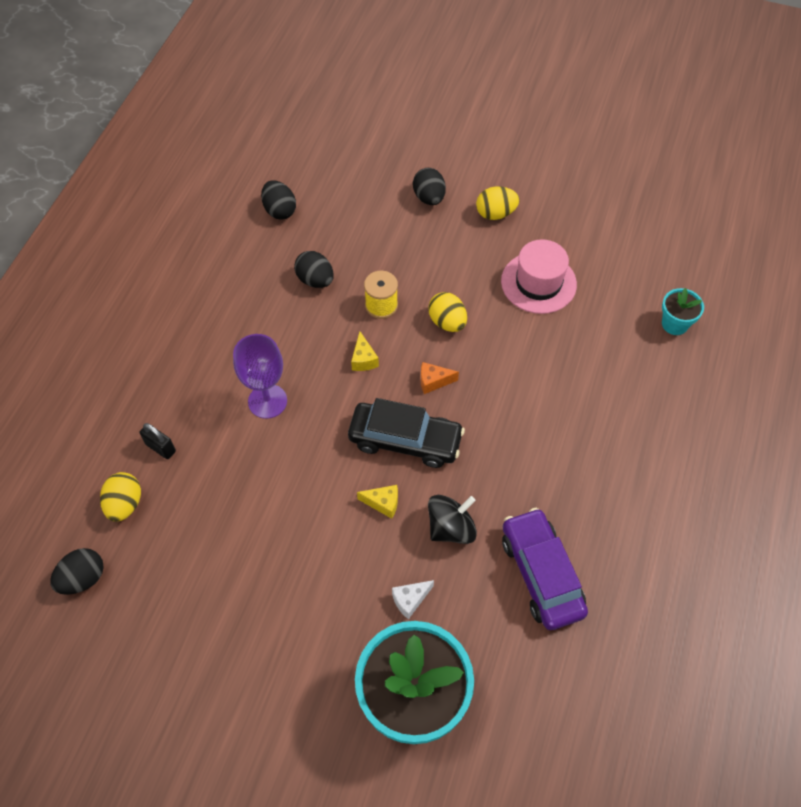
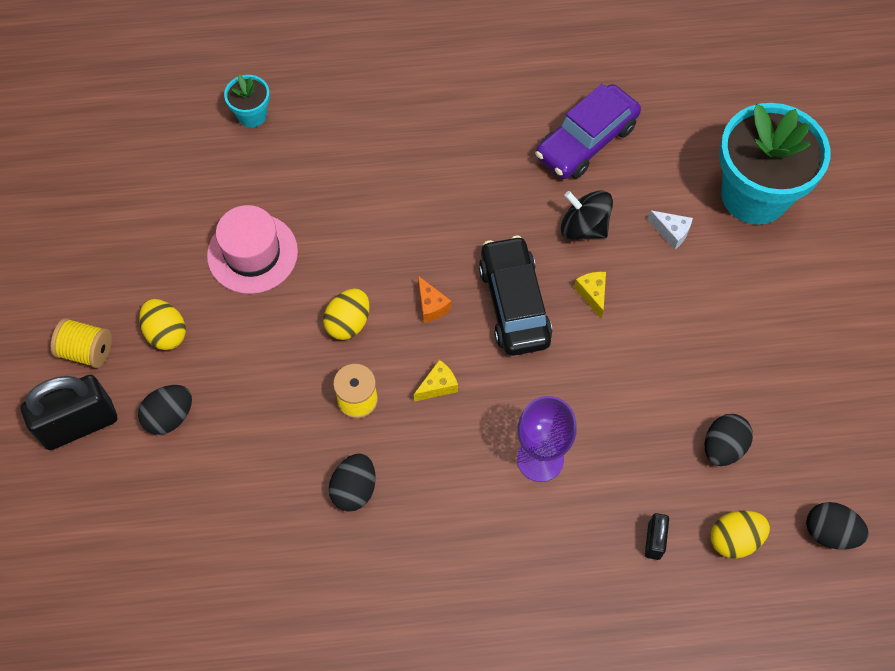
camera: 115 degrees left, 5 degrees up
black egg [261,180,296,220] -> black egg moved to [705,414,753,466]
none -> black padlock [20,375,117,450]
none -> yellow spool [51,318,112,368]

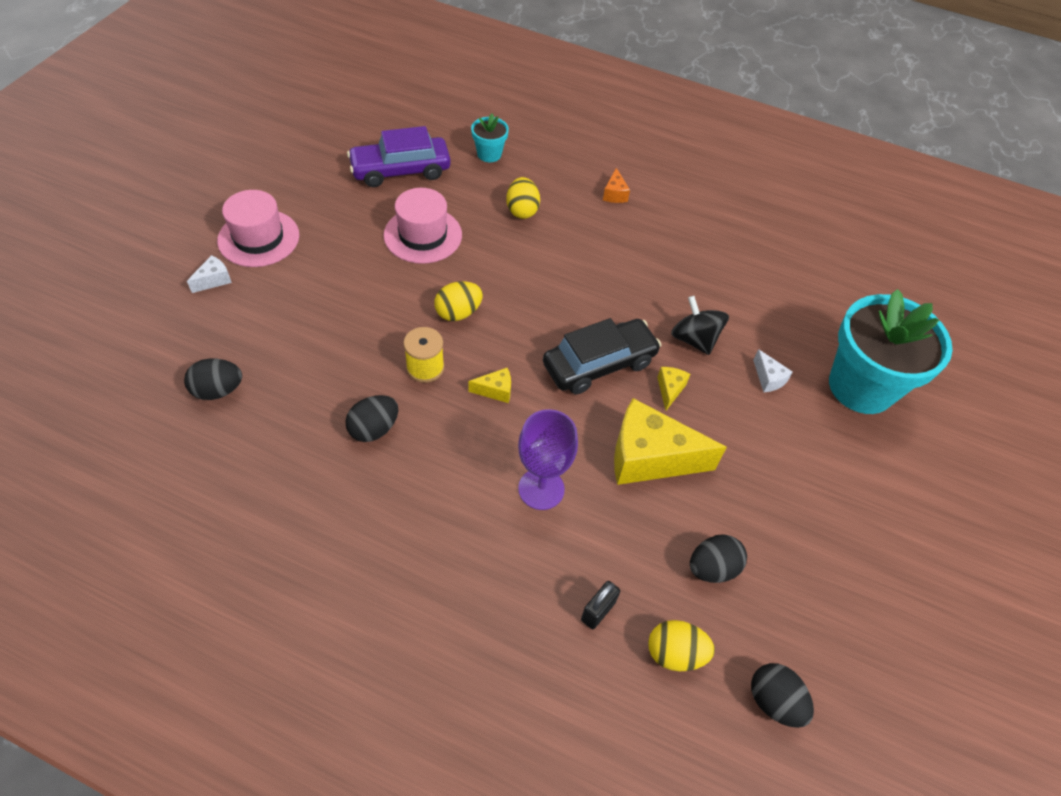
camera: 25 degrees right, 10 degrees down
black padlock [20,375,117,450] -> white cheese [187,255,232,293]
yellow spool [51,318,112,368] -> pink hat [217,190,299,267]
black egg [138,385,192,435] -> black egg moved to [184,358,242,400]
yellow egg [139,299,186,350] -> yellow egg moved to [506,177,540,219]
orange cheese [418,276,451,323] -> orange cheese moved to [603,168,630,203]
black car [479,236,552,356] -> black car turned 45 degrees clockwise [543,318,661,394]
purple car [535,84,641,179] -> purple car moved to [347,126,451,187]
none -> yellow cheese [614,398,727,485]

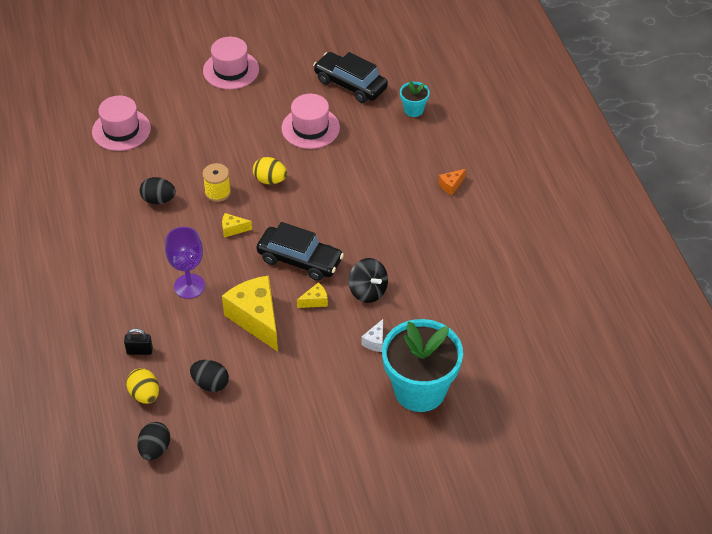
camera: 55 degrees right, 5 degrees down
black egg [184,358,242,400] -> pink hat [92,96,151,151]
white cheese [187,255,232,293] -> none
purple car [347,126,451,187] -> black car [313,52,388,103]
yellow cheese [469,368,511,403] -> yellow cheese turned 135 degrees clockwise [222,213,252,238]
yellow egg [506,177,540,219] -> none
black spinning top [671,296,729,355] -> black spinning top turned 120 degrees clockwise [348,258,388,303]

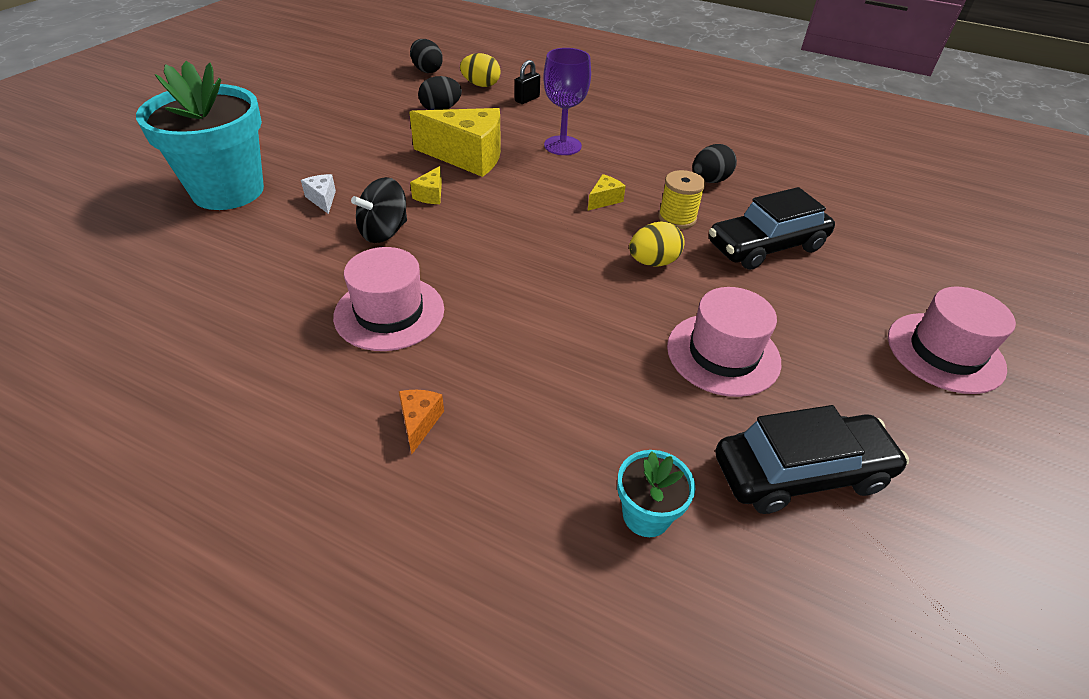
camera: 130 degrees right, 5 degrees down
pink hat [92,96,151,151] -> pink hat moved to [333,247,444,351]
black car [256,222,344,281] -> black car moved to [709,187,835,270]
black spinning top [348,258,388,303] -> black spinning top turned 45 degrees counterclockwise [351,177,407,243]

